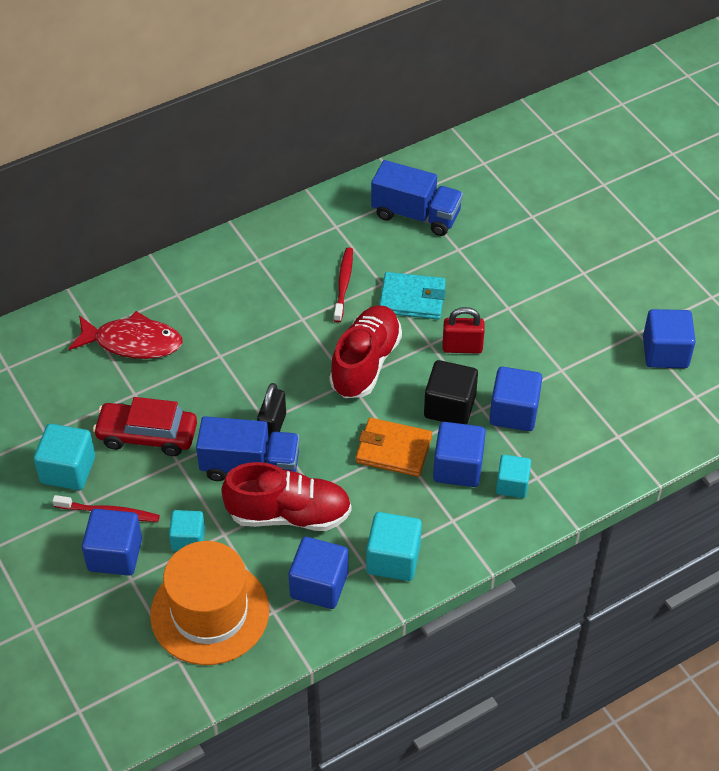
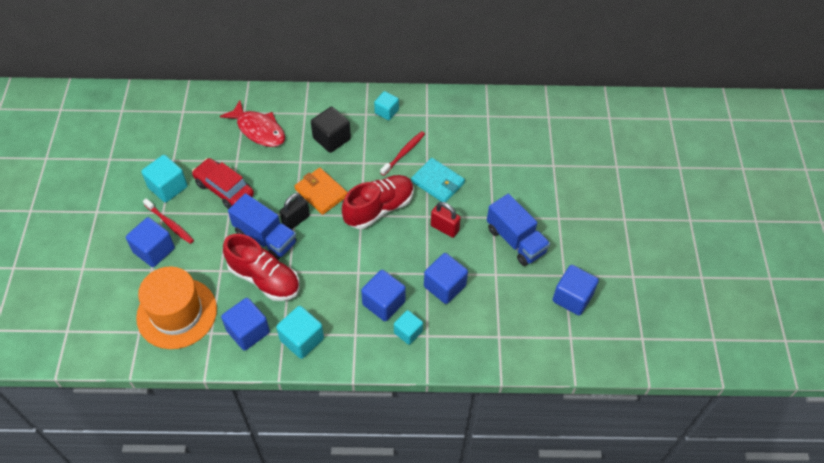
camera: 30 degrees right, 5 degrees up
turquoise cube [169,510,205,551] -> turquoise cube moved to [374,91,399,120]
orange wallet [356,418,432,477] -> orange wallet moved to [294,168,348,215]
blue truck [371,160,463,236] -> blue truck moved to [487,194,550,266]
black cube [424,360,478,424] -> black cube moved to [311,107,351,153]

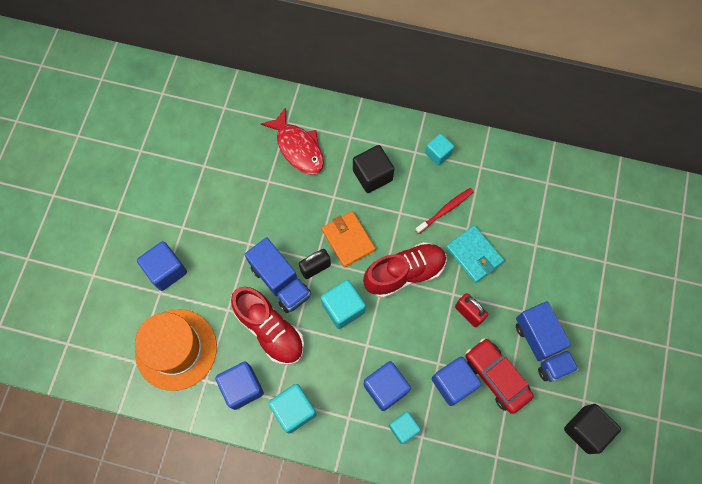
camera: 15 degrees right, 15 degrees up
turquoise cube [141,155,188,203] -> turquoise cube moved to [321,280,366,329]
red toothbrush [143,198,194,244] -> none
red car [192,158,254,209] -> red car moved to [466,338,534,414]
blue cube [552,265,599,316] -> black cube [564,404,621,454]

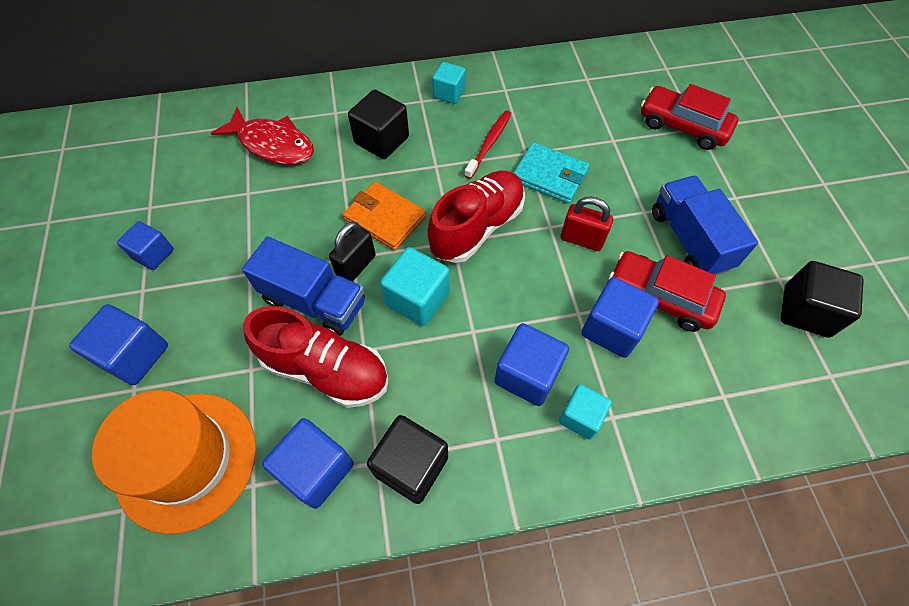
camera: 25 degrees left, 10 degrees down
turquoise cube [268,384,317,434] -> black cube [367,415,448,504]
blue truck [516,301,579,382] -> blue truck turned 150 degrees counterclockwise [652,176,758,275]
none -> blue cube [117,221,174,270]
none -> red car [641,84,738,150]

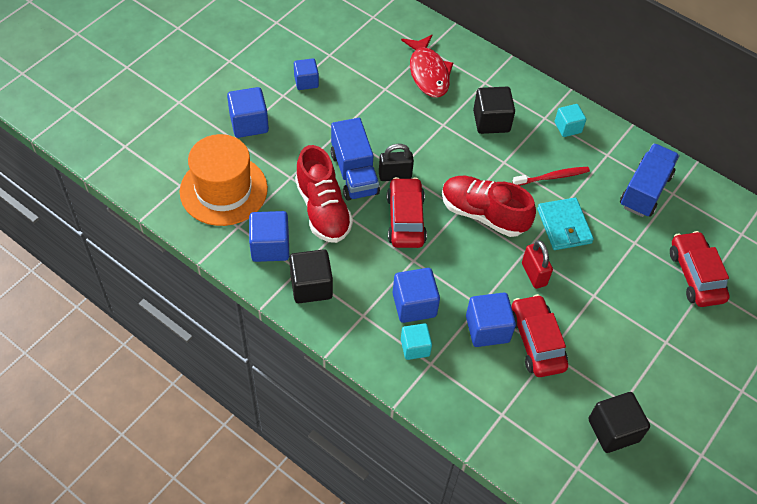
camera: 45 degrees right, 5 degrees down
orange wallet [343,181,426,251] -> none
turquoise cube [380,247,450,326] -> red car [387,177,427,248]
red shoe [427,171,525,263] -> red shoe turned 150 degrees counterclockwise [442,176,536,237]
blue truck [652,176,758,275] -> blue truck moved to [620,143,680,217]

